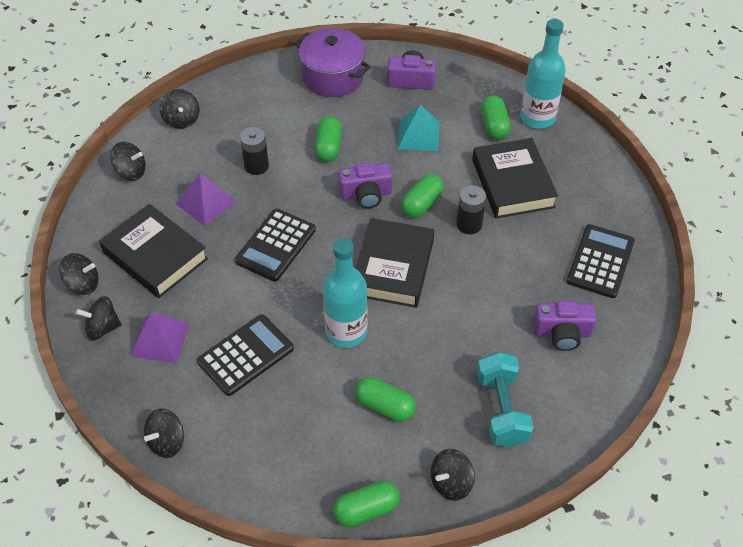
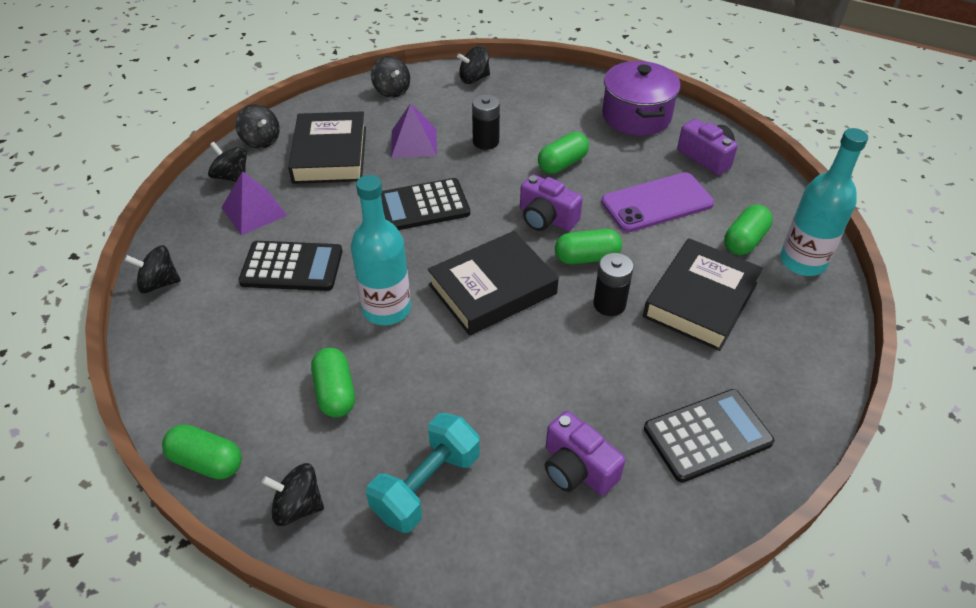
camera: 45 degrees right, 5 degrees down
black spinning top [160,89,200,129] -> black spinning top turned 45 degrees clockwise [457,46,490,84]
turquoise pyramid [397,105,440,151] -> purple phone [601,172,714,232]

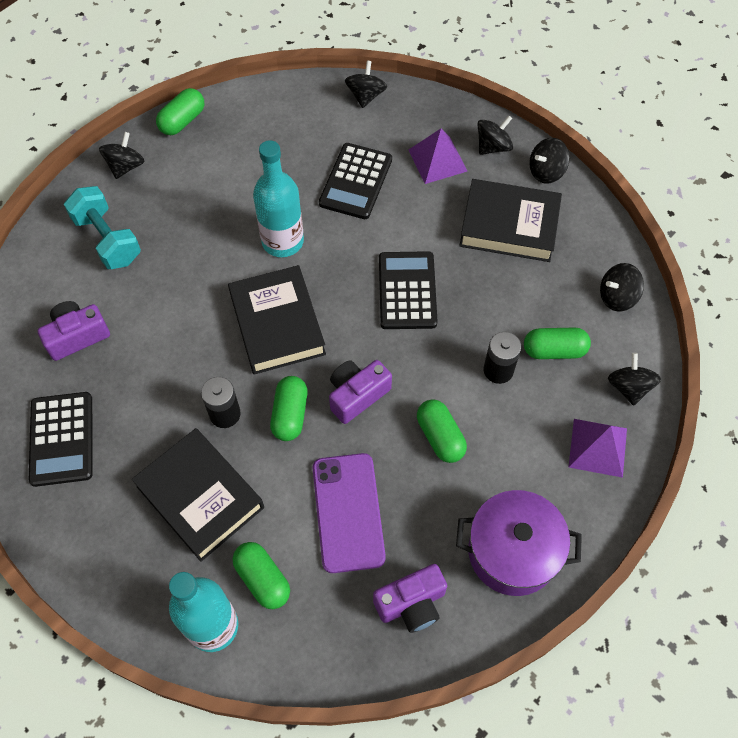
camera: 105 degrees right, 15 degrees up
green capsule [311,348,355,418] -> green capsule moved to [524,327,591,359]
purple pyramid [391,103,437,158] -> purple pyramid moved to [569,419,627,478]

